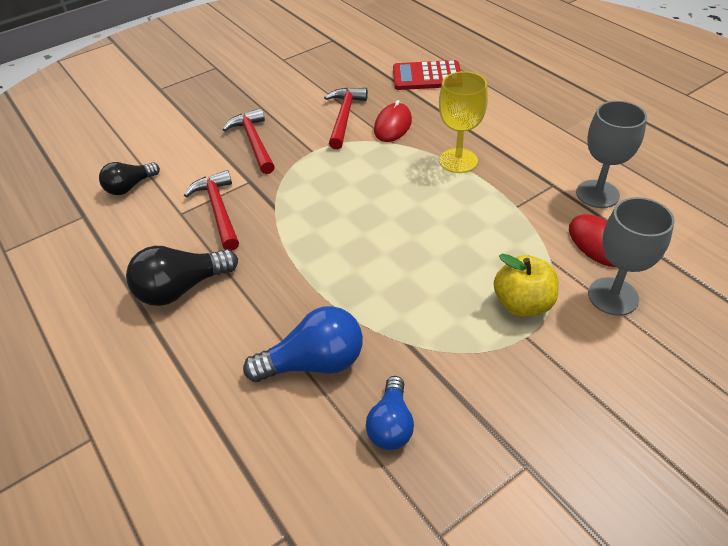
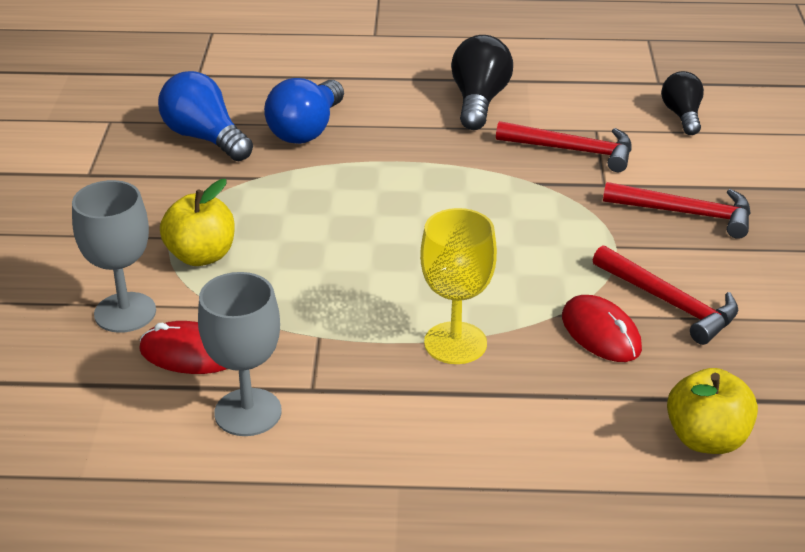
camera: 125 degrees right, 10 degrees down
blue light bulb [366,376,414,450] -> blue light bulb [158,71,253,161], size x1.52
red calculator [393,60,461,90] -> yellow apple [667,368,758,454]

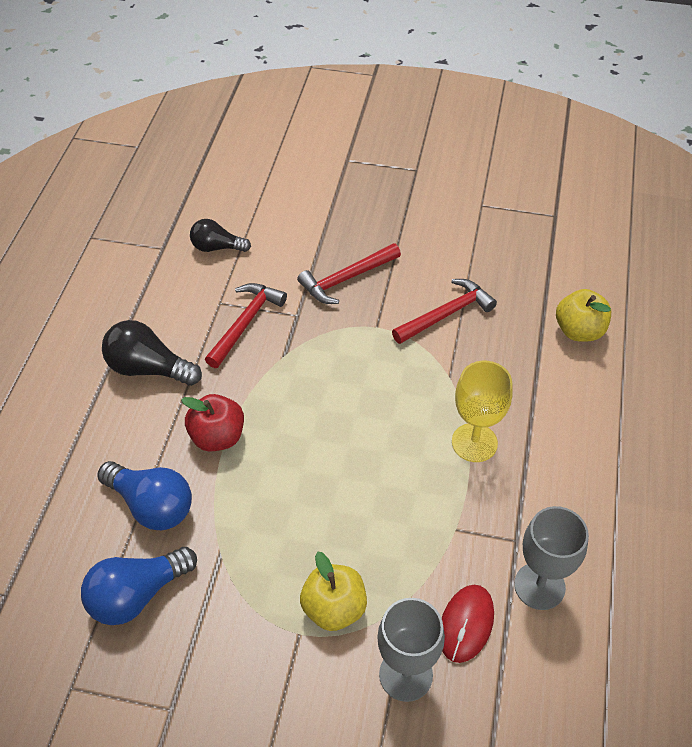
camera: 80 degrees left, 15 degrees up
red mouse [562,295,642,362] -> none
red hammer [603,182,751,239] -> red hammer turned 150 degrees counterclockwise [297,243,401,304]
none -> red apple [181,394,244,452]

